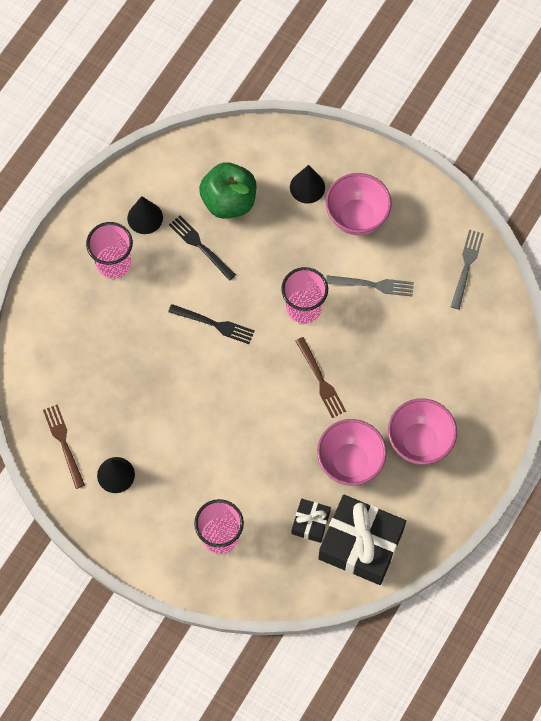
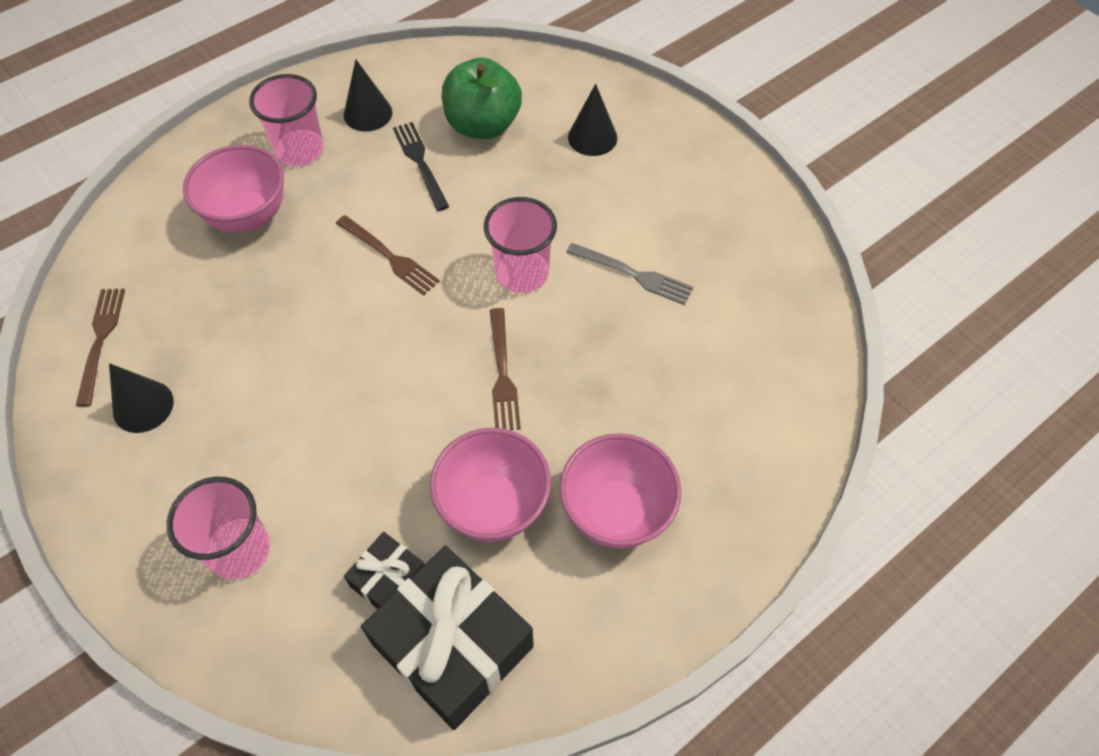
camera: 20 degrees right, 10 degrees down
black fork [168,304,255,344] -> brown fork [336,215,440,295]
pink bowl [326,173,392,235] -> pink bowl moved to [183,145,284,233]
grey fork [451,230,484,309] -> none

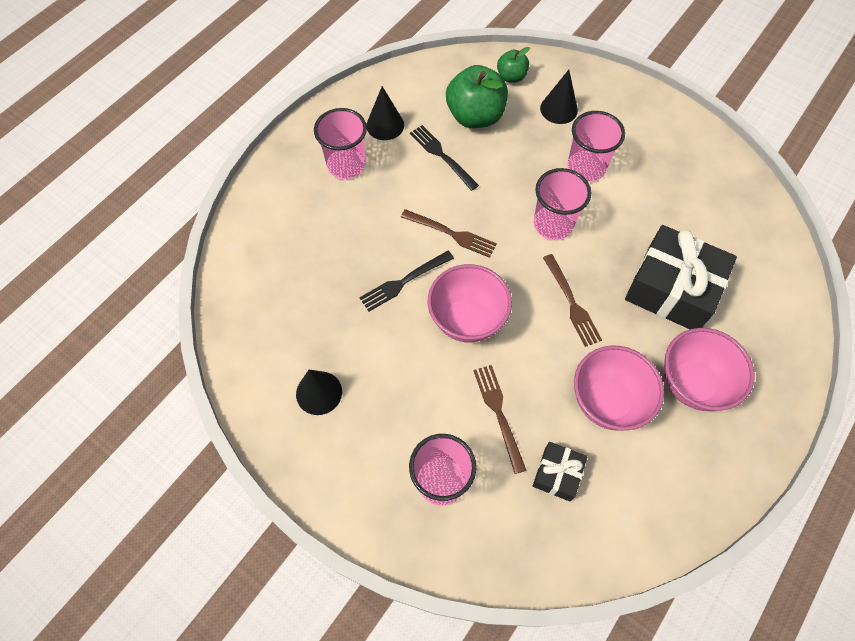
camera: 15 degrees left, 5 degrees up
brown fork [76,289,125,407] -> brown fork moved to [473,365,526,474]
pink bowl [183,145,284,233] -> pink bowl moved to [428,264,512,343]
black gift [361,546,534,730] -> black gift moved to [625,225,737,329]
grey fork [566,243,694,305] -> none
none -> black fork [359,251,454,311]
none -> green apple [497,47,530,83]
none -> pink cup [567,111,625,182]

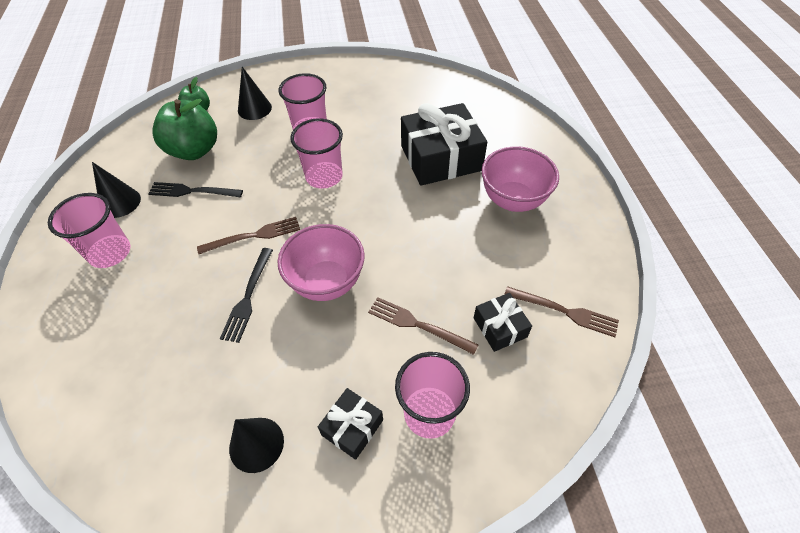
camera: 45 degrees left, 10 degrees down
brown fork [543,254,602,347] -> brown fork moved to [504,286,619,337]
pink bowl [574,345,664,431] -> none
none -> black gift [318,388,383,460]

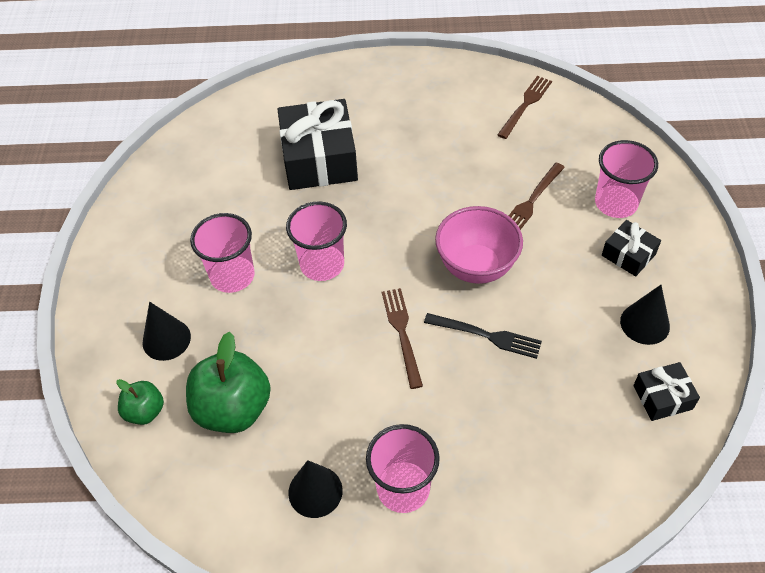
camera: 80 degrees left, 0 degrees up
black fork [148,182,243,197] -> none
black gift [474,293,532,352] -> black gift moved to [633,362,700,421]
pink bowl [482,146,559,212] -> none

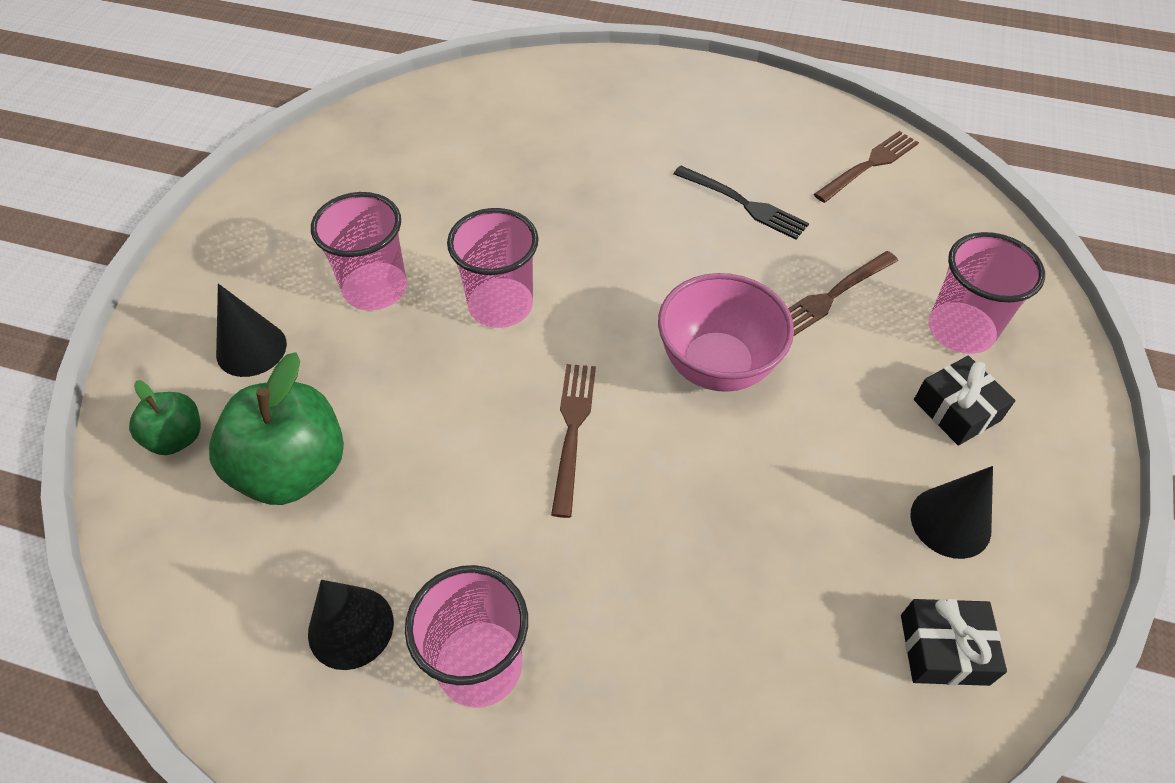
camera: 15 degrees right, 0 degrees up
black gift [277,99,358,190] -> none
black fork [424,313,542,359] -> black fork moved to [673,166,809,240]

